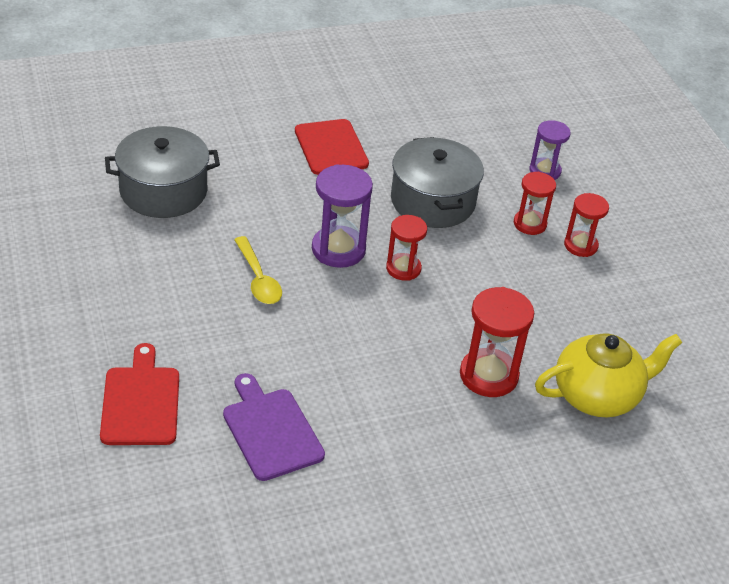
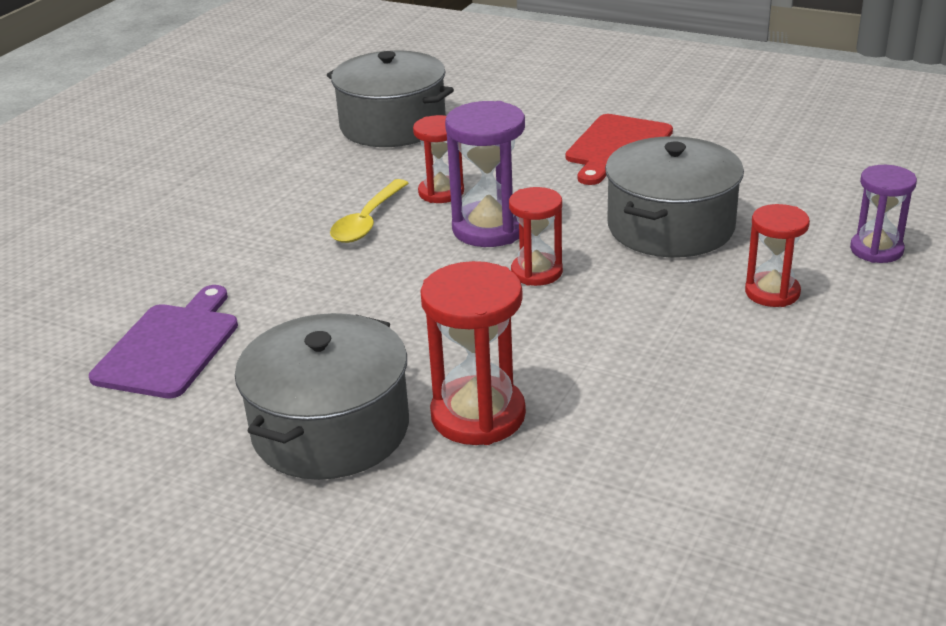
camera: 50 degrees right, 10 degrees down
red cutting board [100,343,179,445] -> none
yellow teapot [535,333,682,417] -> none
red hourglass [564,193,609,257] -> red hourglass moved to [413,115,464,203]
none -> grey pot [235,313,409,480]

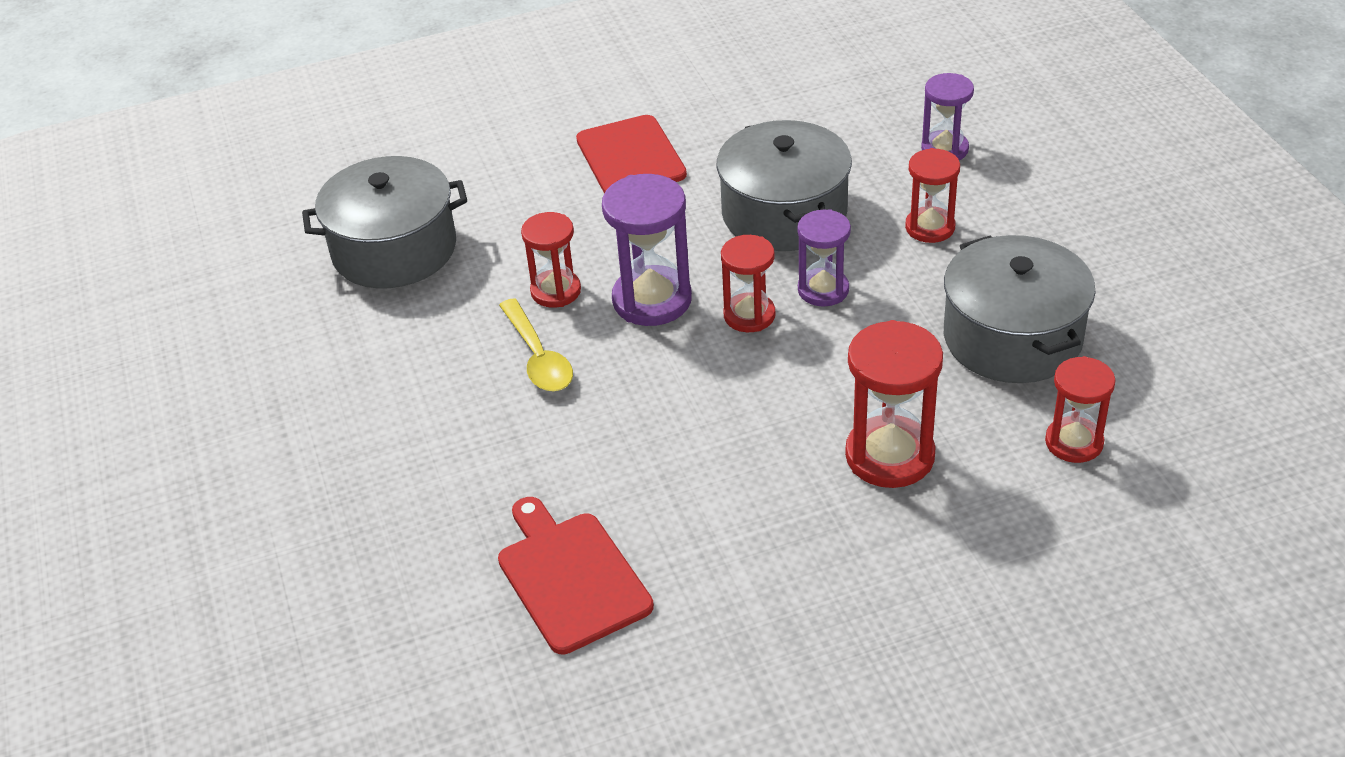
camera: 45 degrees left, 10 degrees up
purple cutting board [89,285,238,398] -> red cutting board [498,497,654,654]
grey pot [235,313,409,480] -> grey pot moved to [944,235,1096,383]
none -> purple hourglass [797,209,851,307]
none -> red hourglass [1045,356,1115,463]

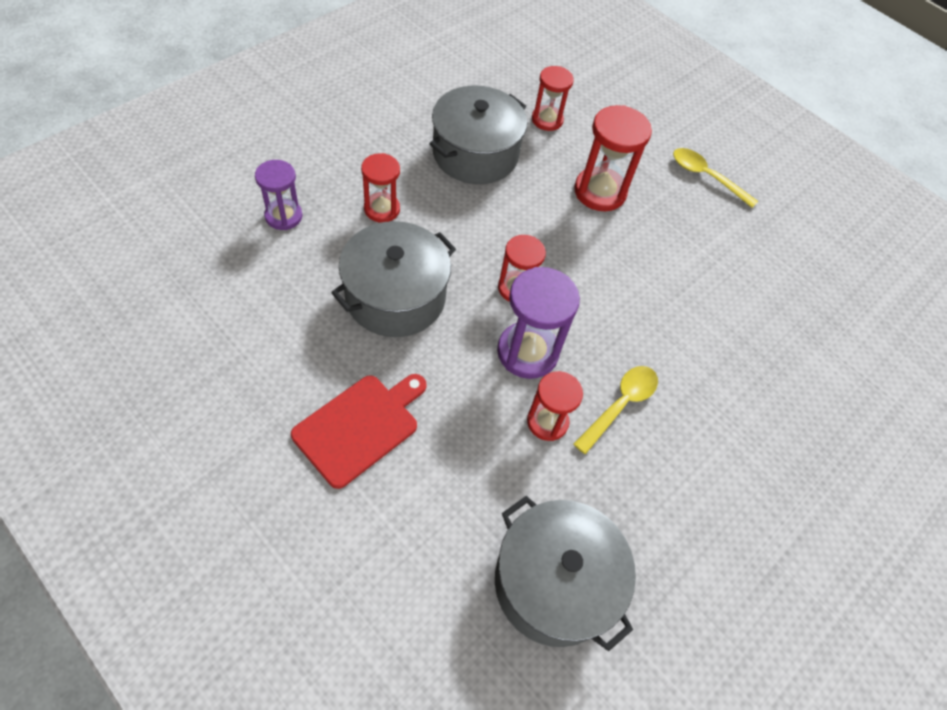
camera: 125 degrees left, 15 degrees up
red cutting board [498,497,654,654] -> none
purple hourglass [797,209,851,307] -> none
none -> yellow spoon [673,148,758,208]

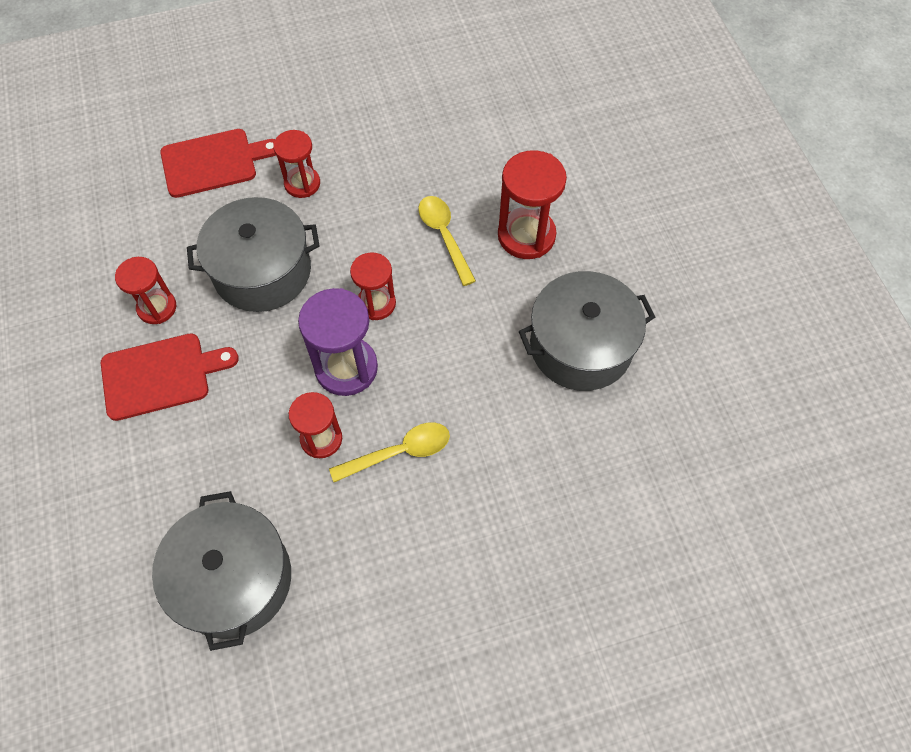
camera: 35 degrees right, 5 degrees up
purple hourglass [255,160,302,230] -> red cutting board [160,129,276,198]
grey pot [429,86,527,184] -> grey pot moved to [519,271,655,391]
red hourglass [532,66,574,131] -> red hourglass moved to [115,257,176,324]
yellow spoon [673,148,758,208] -> yellow spoon moved to [418,196,476,286]

